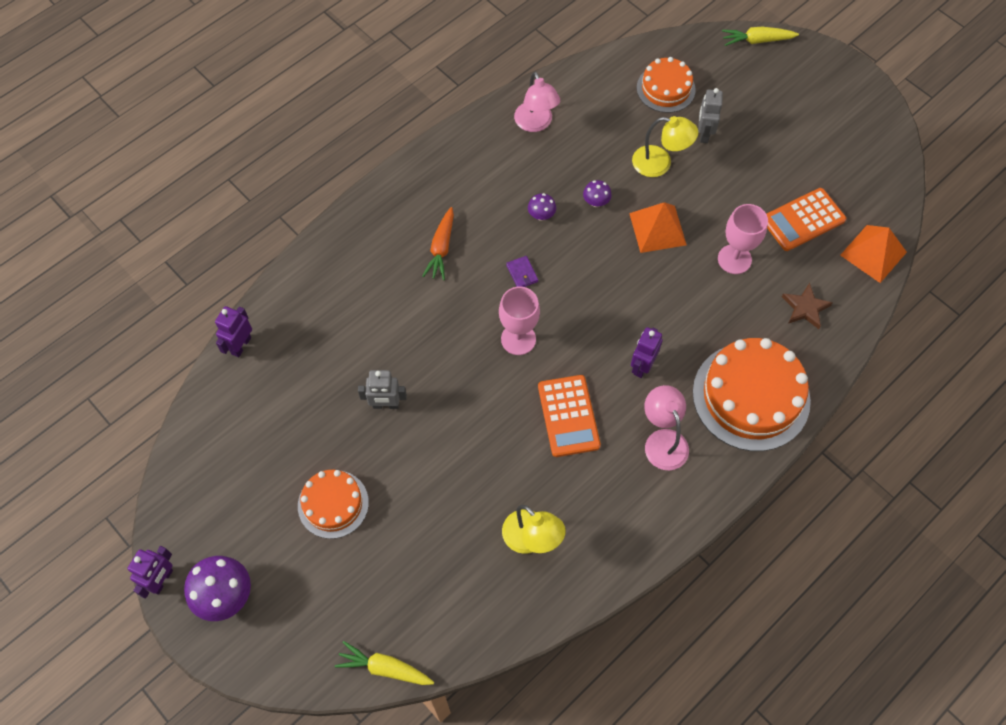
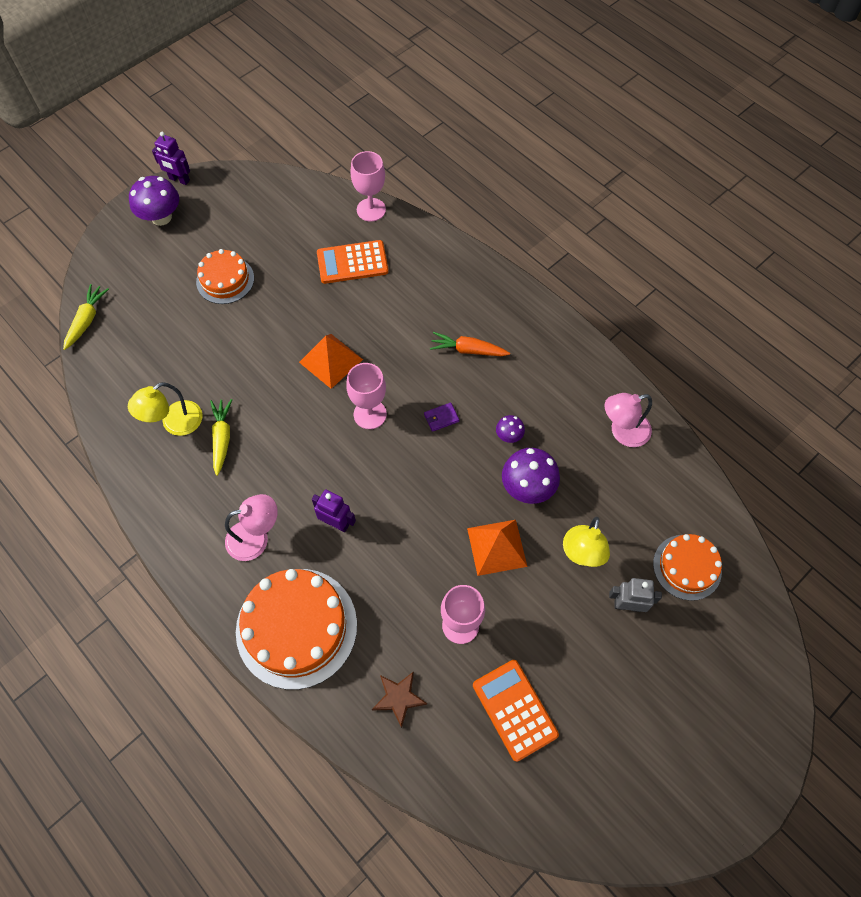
camera: 90 degrees right, 0 degrees up
purple robot [215,306,252,357] -> pink goblet [351,151,386,222]
grey robot [358,370,407,409] -> none
orange calculator [538,375,601,457] -> orange calculator moved to [317,240,389,284]
purple mushroom [583,180,612,207] -> purple mushroom [502,448,560,504], size x1.92
yellow carrot [722,27,799,46] -> yellow carrot moved to [210,399,232,476]
orange pyramid [840,225,907,283] -> orange pyramid moved to [299,334,363,389]

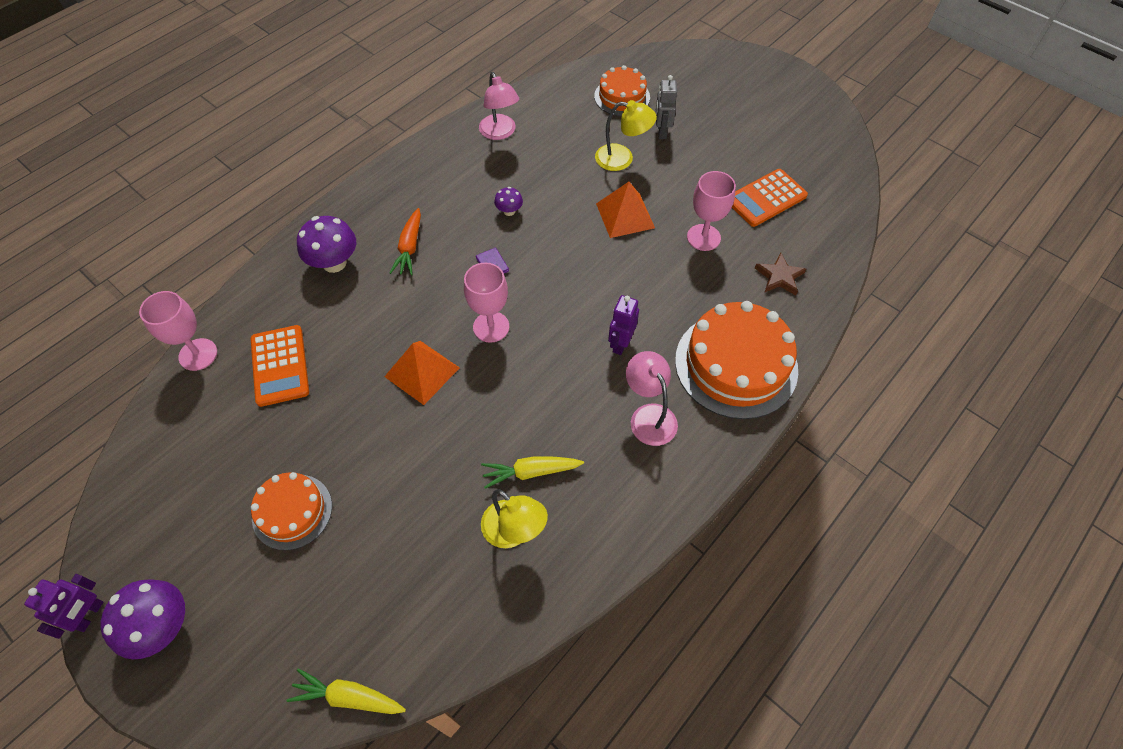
camera: 95 degrees left, 5 degrees down
purple mushroom [502,448,560,504] -> purple mushroom moved to [297,216,356,273]

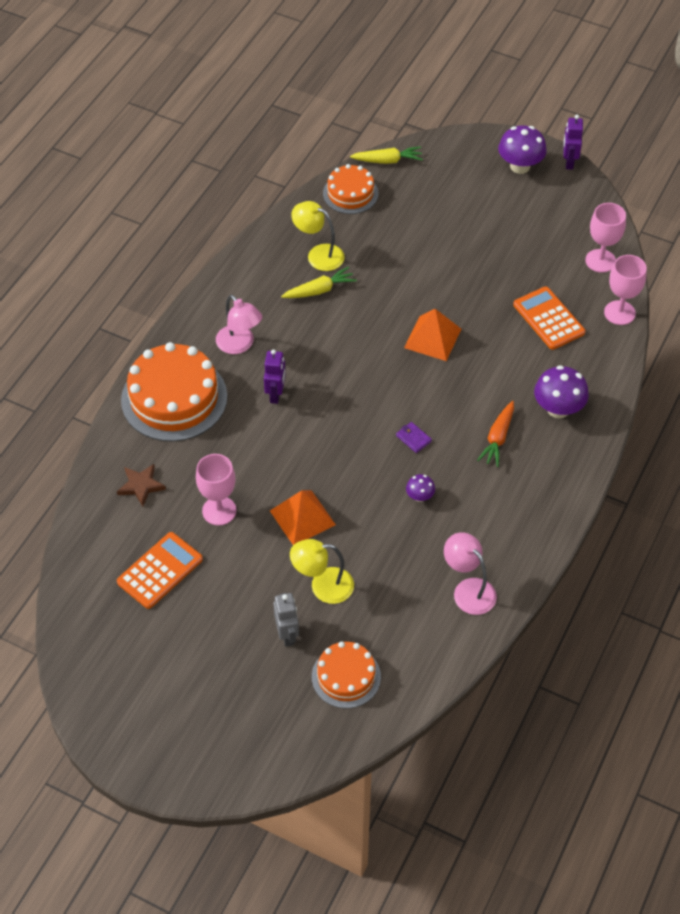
camera: 165 degrees right, 5 degrees down
orange cake [251,472,332,550] -> orange cake moved to [323,164,378,214]
orange carrot [390,208,421,275] -> orange carrot turned 150 degrees counterclockwise [477,401,514,467]
pink goblet [464,262,509,343] -> pink goblet moved to [585,203,626,273]

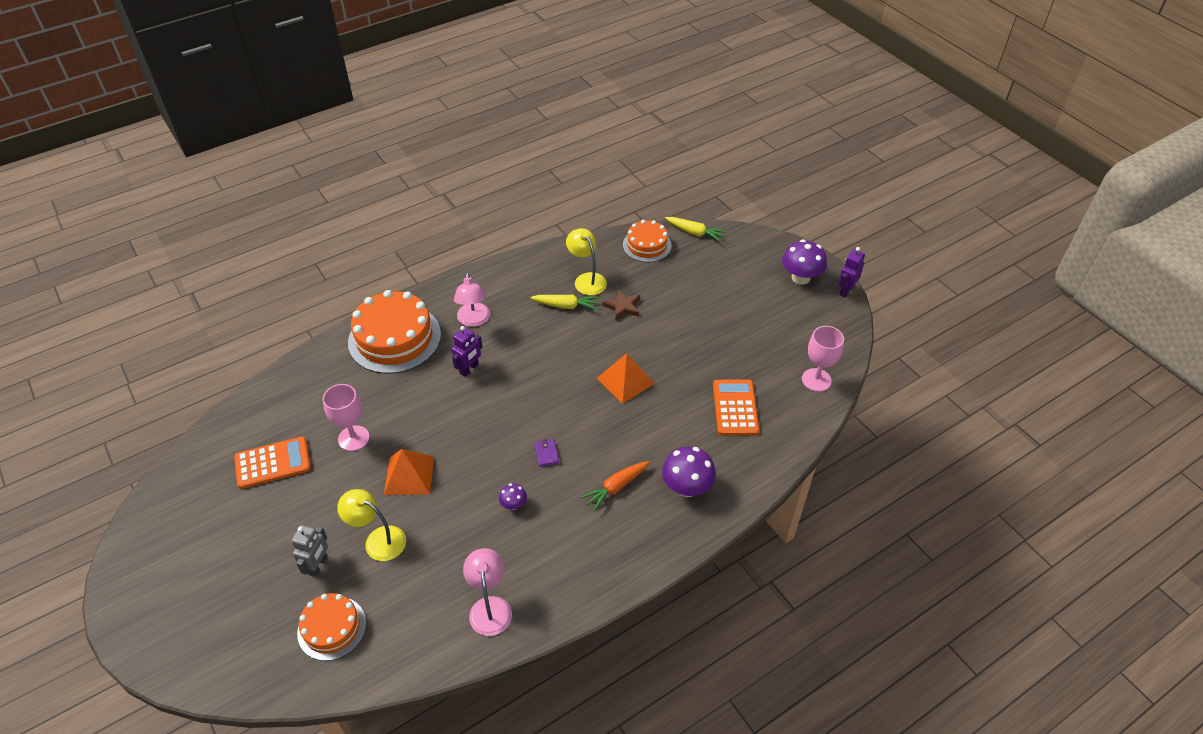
camera: 30 degrees right, 5 degrees down
brown star [117,464,166,506] -> brown star moved to [602,289,640,321]
pink goblet [604,255,647,325] -> none

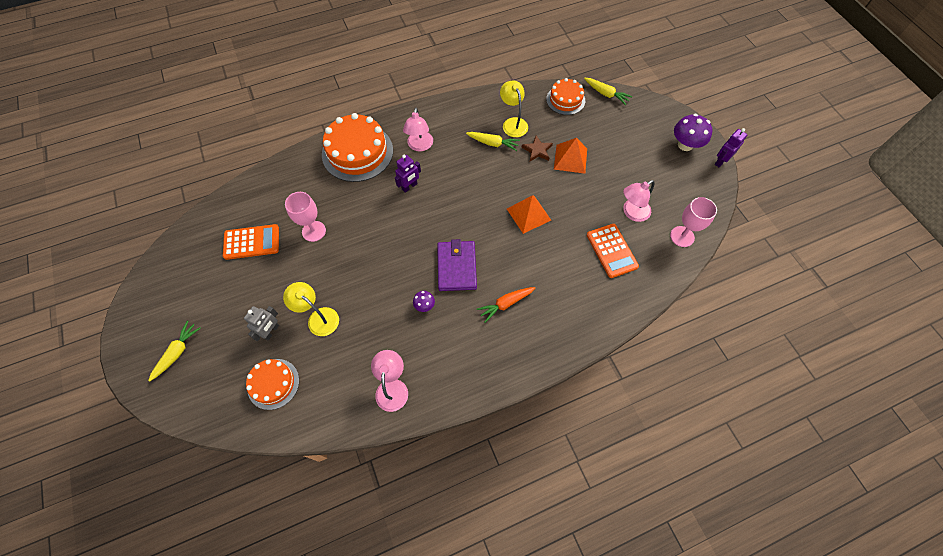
camera: 10 degrees right, 15 degrees up
orange pyramid [384,449,434,495] -> orange pyramid moved to [554,138,587,174]
purple wallet [534,439,559,467] -> purple wallet [437,239,477,291], size x2.33
purple mushroom [662,446,716,497] -> none
orange calculator [713,380,759,435] -> orange calculator turned 150 degrees clockwise [587,224,639,278]
none -> yellow carrot [148,321,201,382]
none -> pink lamp [623,180,655,222]

